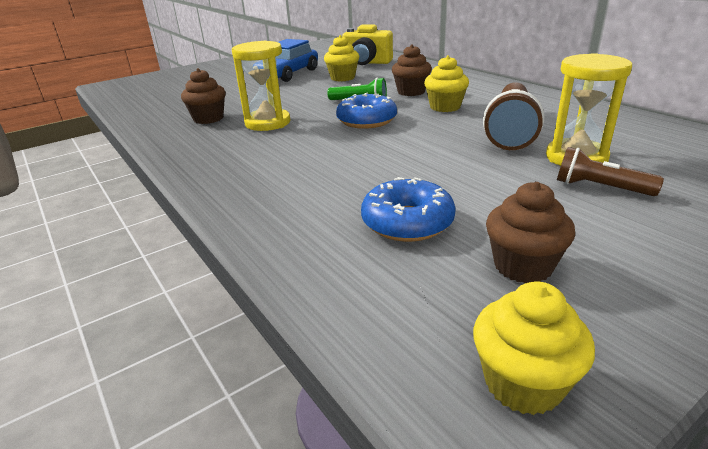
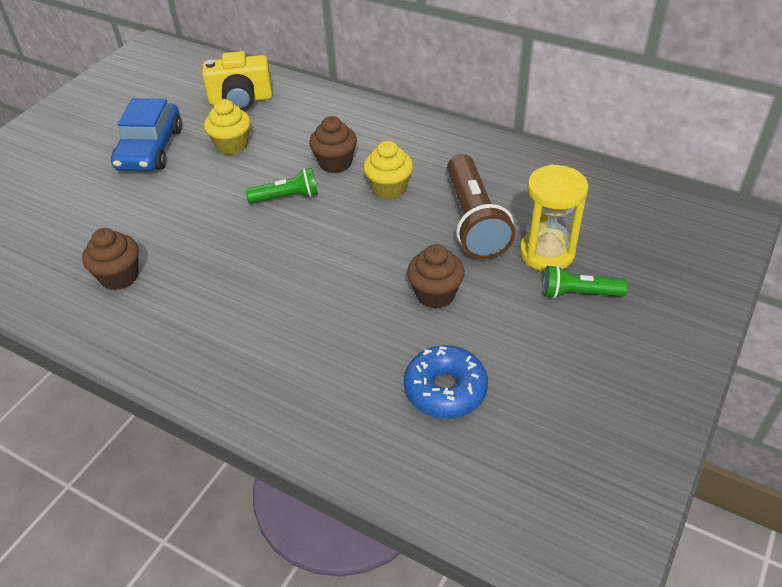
camera: 25 degrees left, 15 degrees up
yellow hourglass [232,41,290,131] -> none
blue donut [336,92,397,129] -> none
yellow cupcake [473,281,595,415] -> none
brown cupcake [486,182,575,283] -> brown cupcake moved to [407,244,465,309]
brown flashlight [557,147,664,196] -> green flashlight [543,265,628,299]

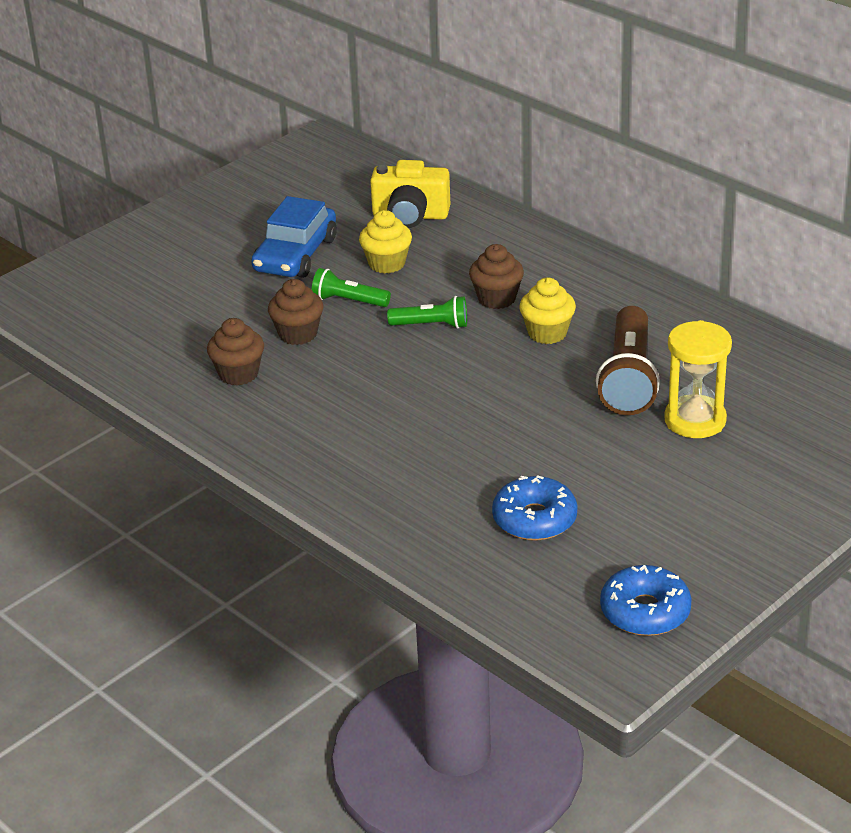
camera: 15 degrees right, 10 degrees down
brown cupcake [407,244,465,309] -> brown cupcake moved to [268,279,323,345]
green flashlight [543,265,628,299] -> green flashlight moved to [312,268,391,307]
none -> blue donut [600,565,692,636]

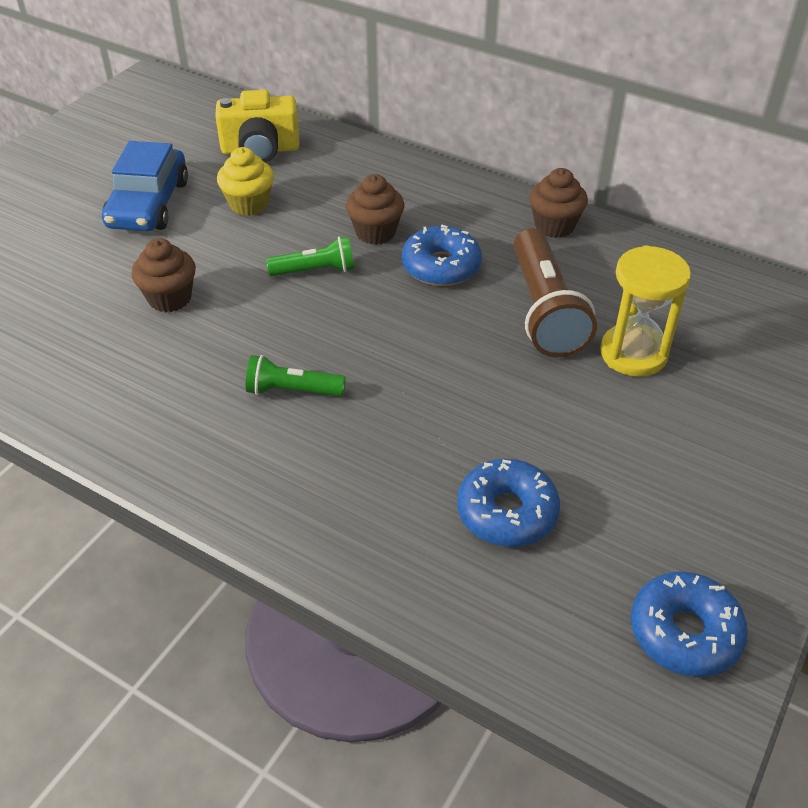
camera: 15 degrees left, 10 degrees up
brown cupcake [207,318,264,385] -> brown cupcake moved to [529,168,588,238]
green flashlight [312,268,391,307] -> green flashlight moved to [246,355,346,397]
yellow cupcake [519,277,576,344] -> blue donut [402,225,482,286]

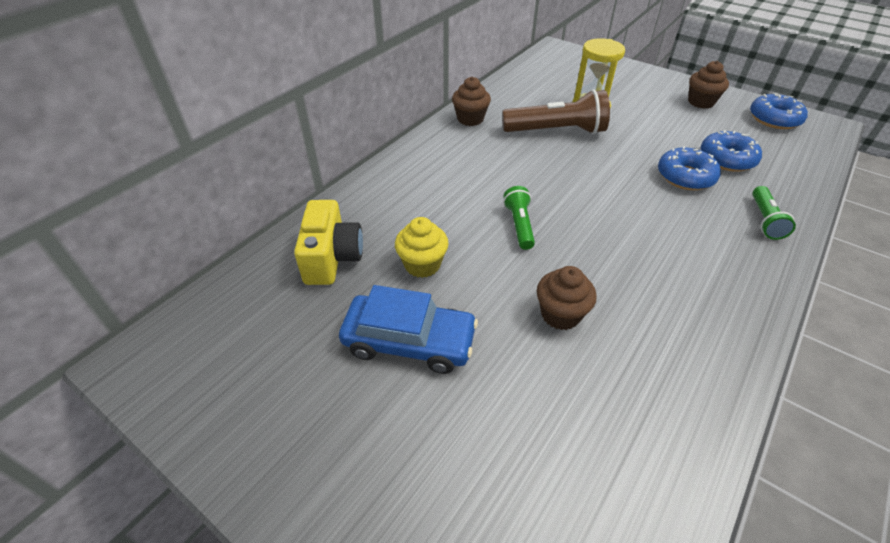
camera: 85 degrees left, 0 degrees up
green flashlight [246,355,346,397] -> green flashlight moved to [752,186,796,240]
brown cupcake [346,174,405,245] -> brown cupcake moved to [688,61,729,109]
blue donut [402,225,482,286] -> blue donut moved to [658,146,721,190]

